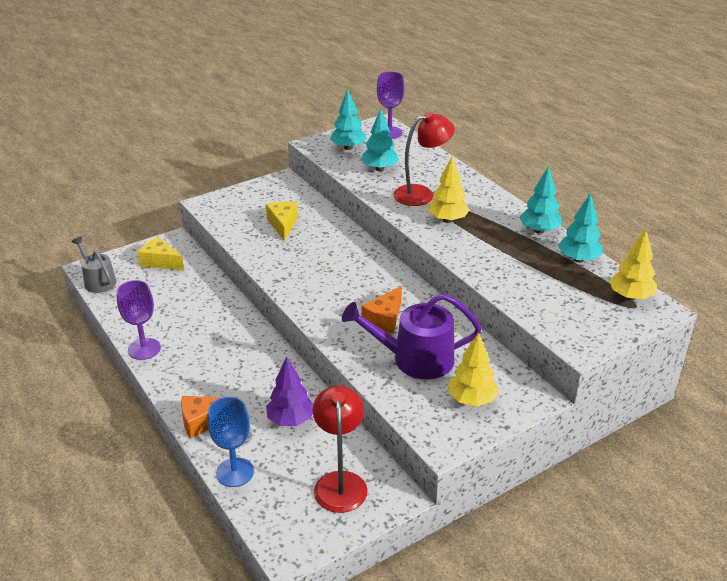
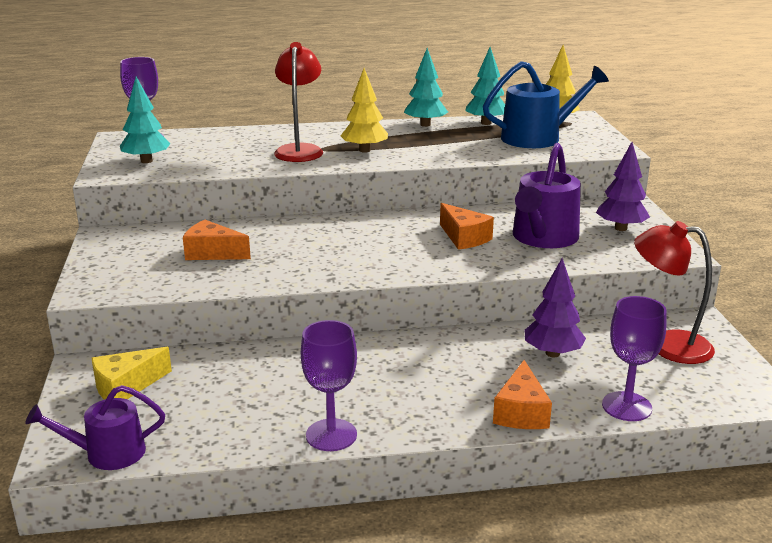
camera: 65 degrees left, 10 degrees down
grey watering can [72,236,117,293] -> purple watering can [25,385,165,470]
blue goblet [208,397,254,487] -> purple goblet [602,296,667,421]
yellow cheese [266,202,298,241] -> orange cheese [183,220,251,260]
turquoise tree [361,108,399,171] -> none
yellow tree [448,332,499,406] -> purple tree [596,142,650,231]
none -> blue watering can [483,61,609,148]

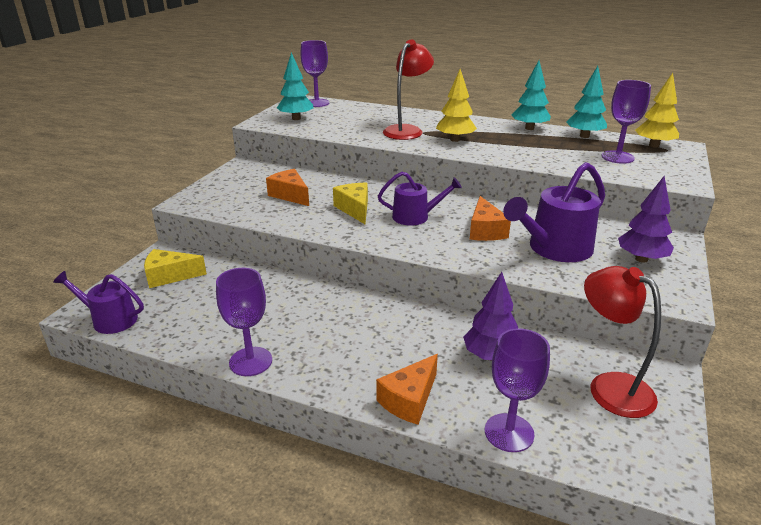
camera: 30 degrees right, 5 degrees up
blue watering can [483,61,609,148] -> purple goblet [601,80,651,164]
none -> yellow cheese [333,183,368,224]
none -> purple watering can [378,172,462,226]

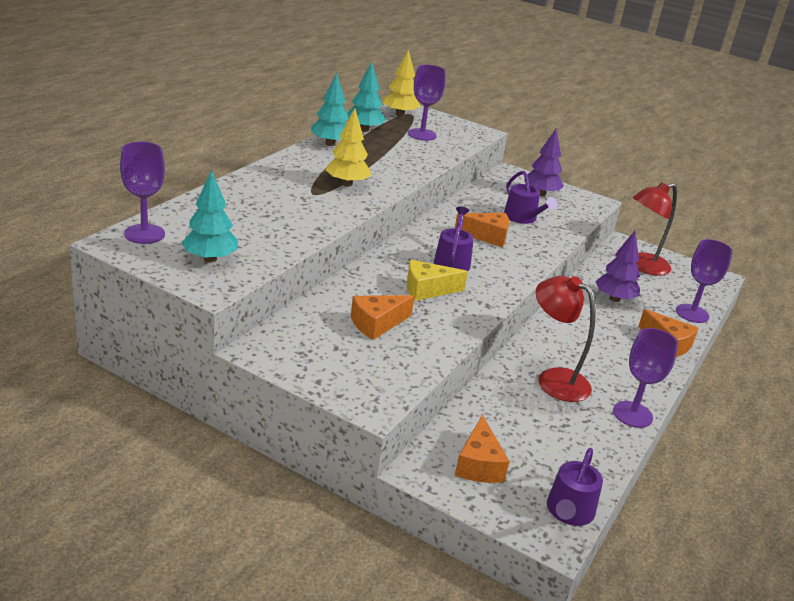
camera: 85 degrees left, 0 degrees up
yellow cheese [144,249,207,288] -> orange cheese [455,415,510,483]
red lamp [383,40,434,140] -> red lamp moved to [536,276,596,402]
purple watering can [503,162,605,262] -> purple watering can [504,171,557,224], size x0.63

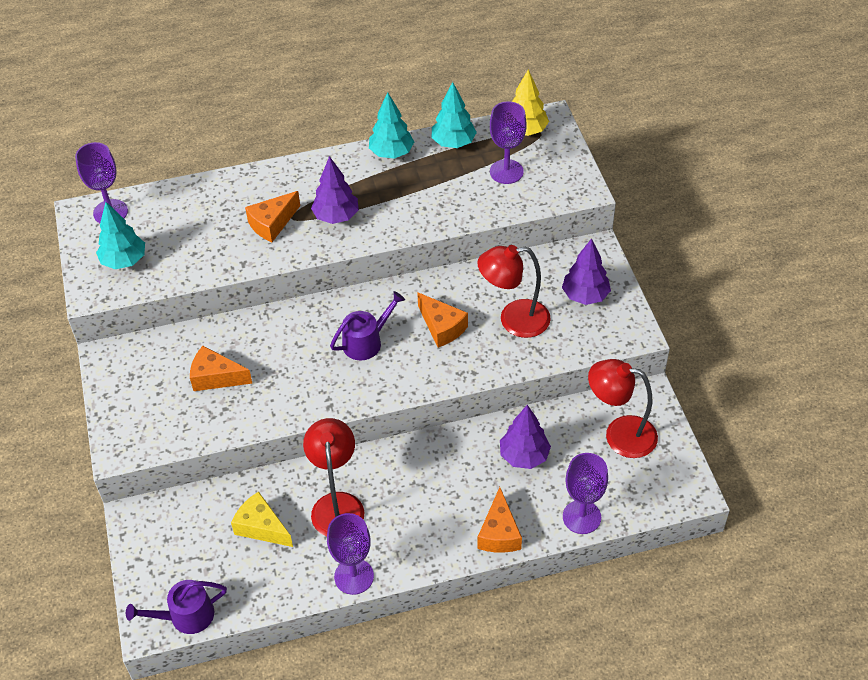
camera: 50 degrees right, 20 degrees up
yellow tree [325,108,371,187] -> purple tree [311,156,359,224]
yellow cheese [407,260,468,301] -> yellow cheese moved to [231,491,293,547]
orange cheese [455,415,510,483] -> orange cheese moved to [245,191,300,242]
purple watering can [504,171,557,224] -> red lamp [477,245,551,338]

